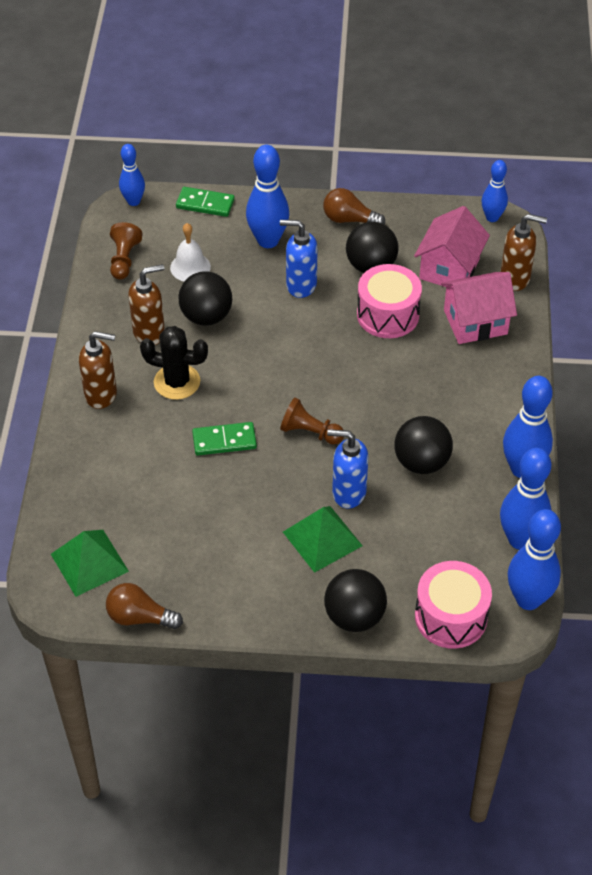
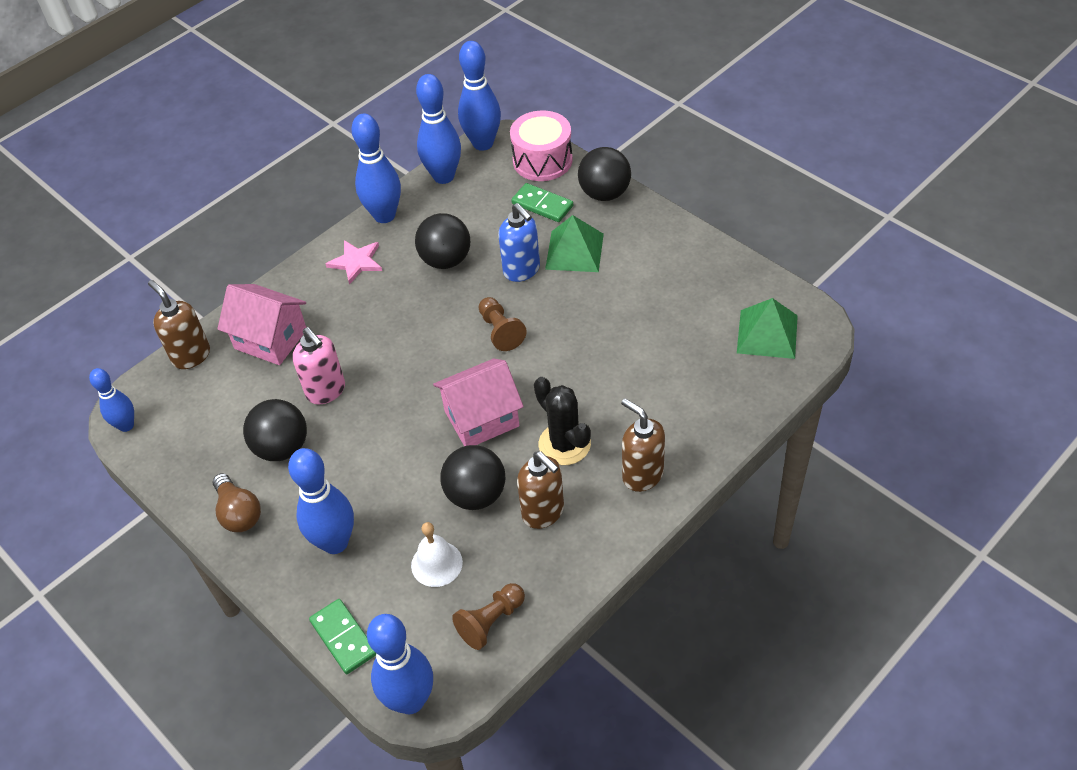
camera: 135 degrees left, 0 degrees up
brown light bulb [106,583,183,629] -> none
blue bowling pin [119,144,145,206] -> blue bowling pin [367,614,433,714], size x1.63
brown soap dispenser [128,264,165,345] -> brown soap dispenser turned 150 degrees counterclockwise [517,451,564,529]
green domino [192,422,257,455] -> green domino moved to [511,183,573,222]
blue soap dispenser [280,220,318,298] -> none
pink drum [357,264,422,338] -> pink soap dispenser [292,327,345,404]
pink house [414,206,490,287] -> pink house moved to [433,359,524,446]
none -> pink star [326,240,382,285]

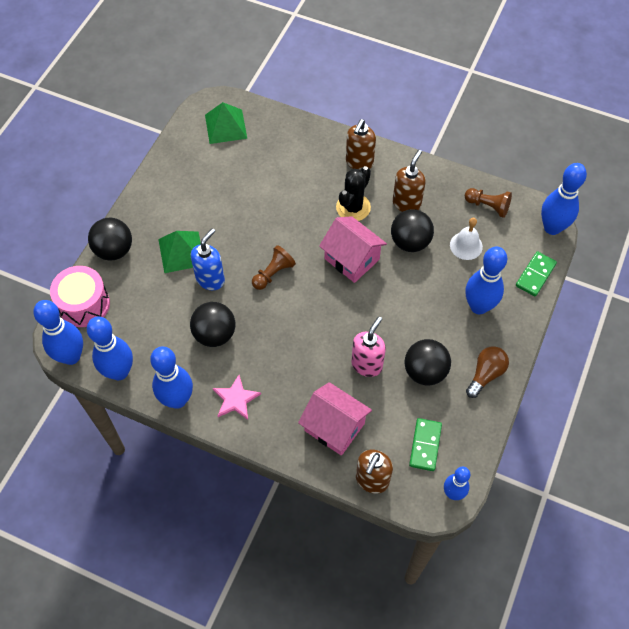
camera: 115 degrees left, 10 degrees up
pink house [217,284,306,365] -> pink house turned 60 degrees counterclockwise [298,382,372,456]
green domino [511,183,573,222] -> green domino moved to [409,418,442,471]

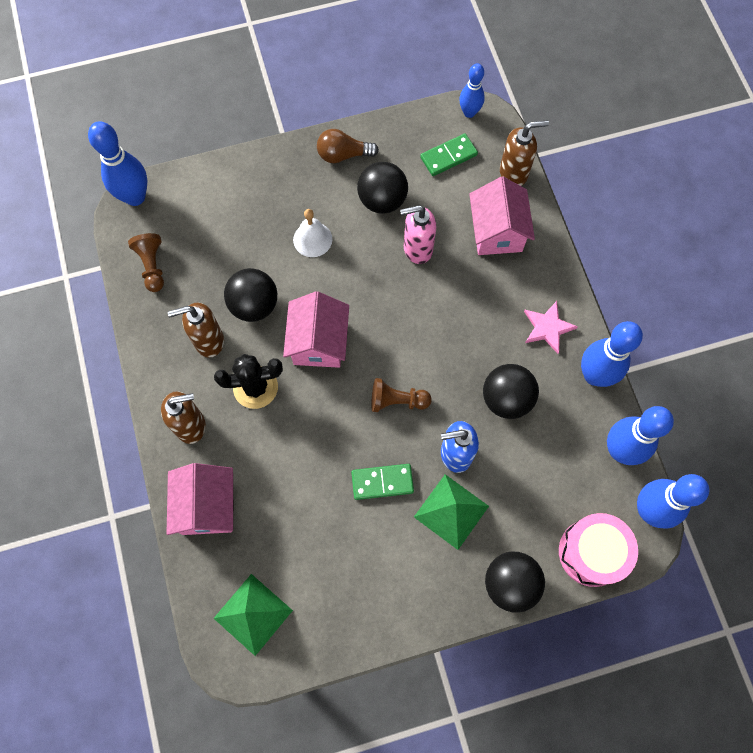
camera: 130 degrees left, 10 degrees up
white bell [450,218,483,260] -> white bell moved to [293,209,332,257]
blue bowling pin [465,247,507,314] -> none
green domino [516,251,557,296] -> green domino moved to [351,464,414,500]
none -> pink house [166,463,233,535]

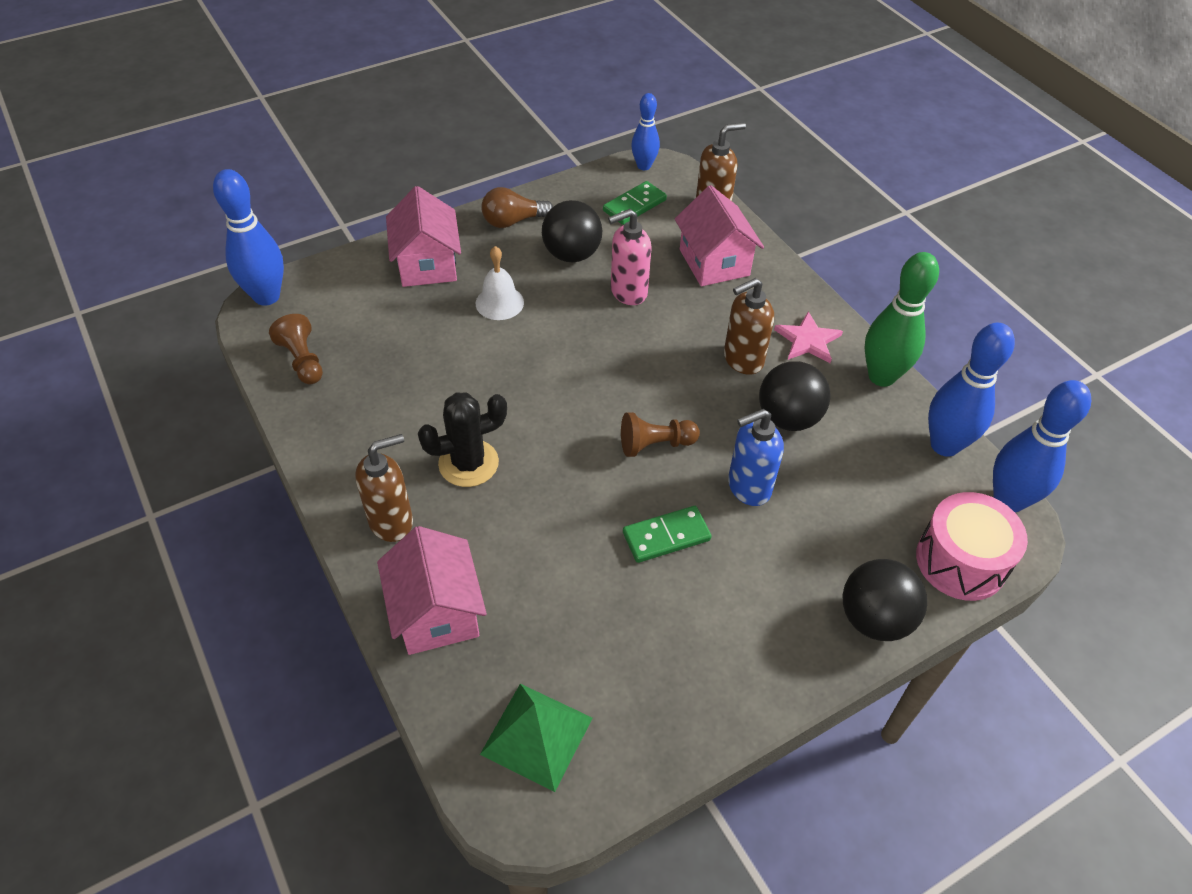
camera: 15 degrees left, 20 degrees down
brown soap dispenser [168,302,224,357] -> brown soap dispenser moved to [724,278,774,375]
black ball [224,268,277,322] -> none
pink house [283,291,349,368] -> pink house moved to [386,186,461,287]
green pyramid [414,474,489,550] -> none
blue bowling pin [581,321,643,387] -> green bowling pin [864,252,939,387]

